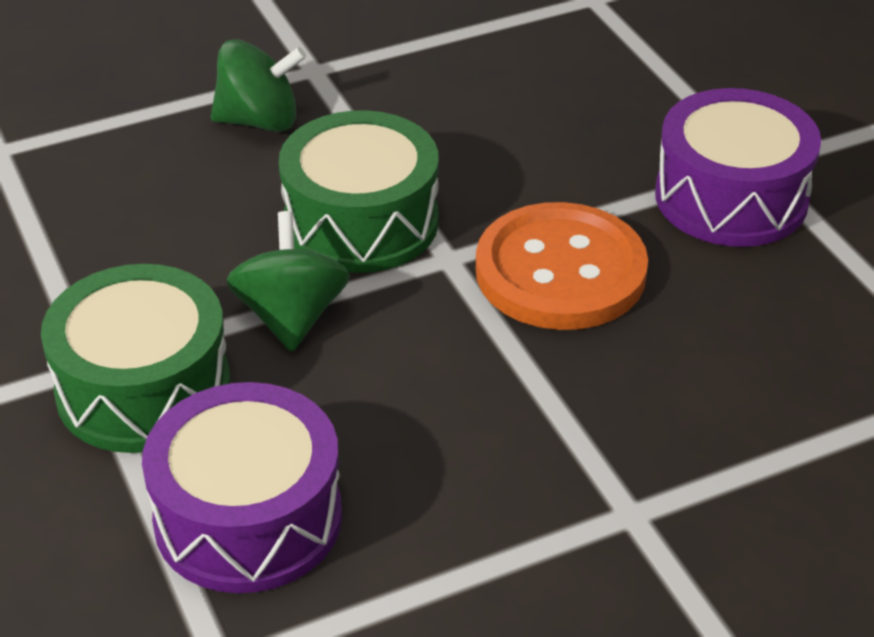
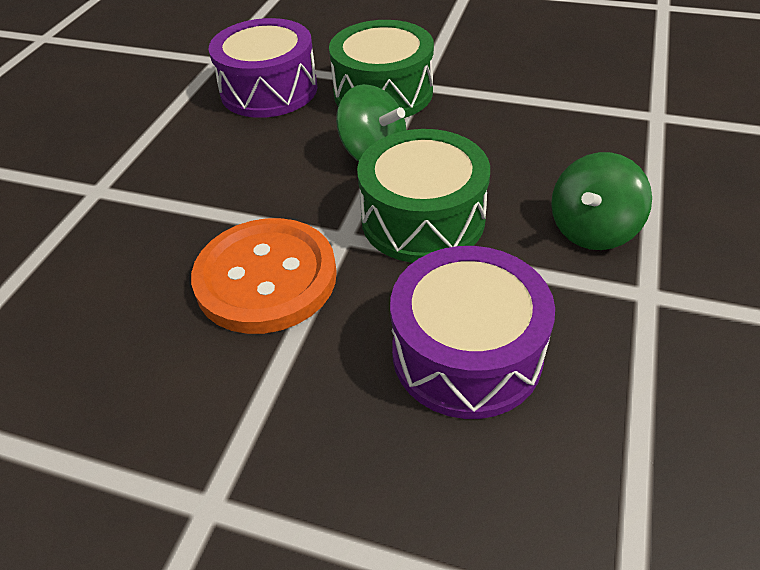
camera: 135 degrees right, 5 degrees up
purple drum [655,88,821,247] -> purple drum moved to [390,246,555,419]

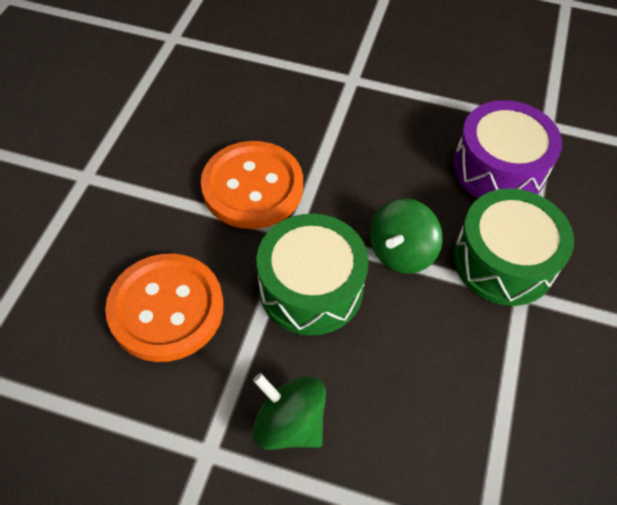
camera: 85 degrees right, 10 degrees up
purple drum [390,246,555,419] -> orange button [105,254,224,362]

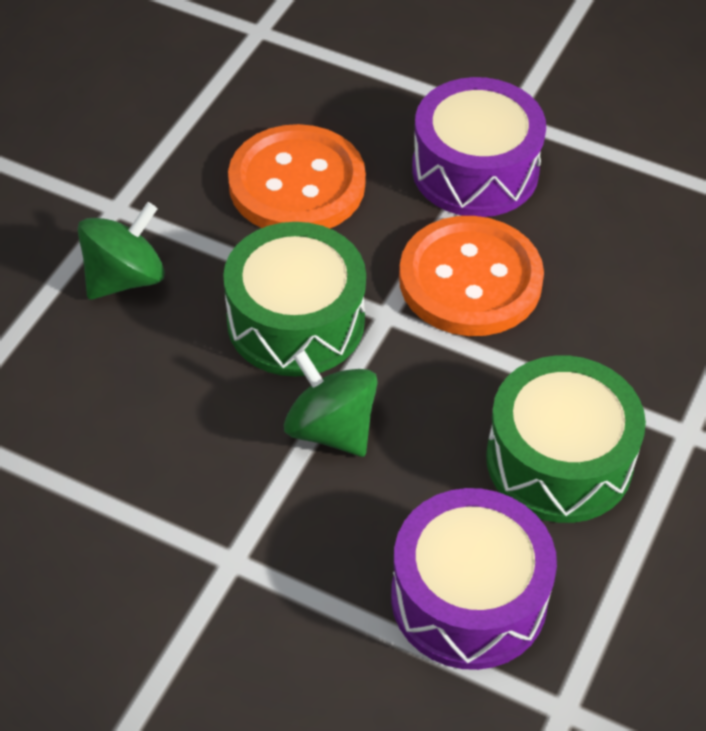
camera: 100 degrees right, 5 degrees down
green drum [453,188,574,306] -> green drum moved to [486,355,646,523]
none -> purple drum [412,77,546,217]

